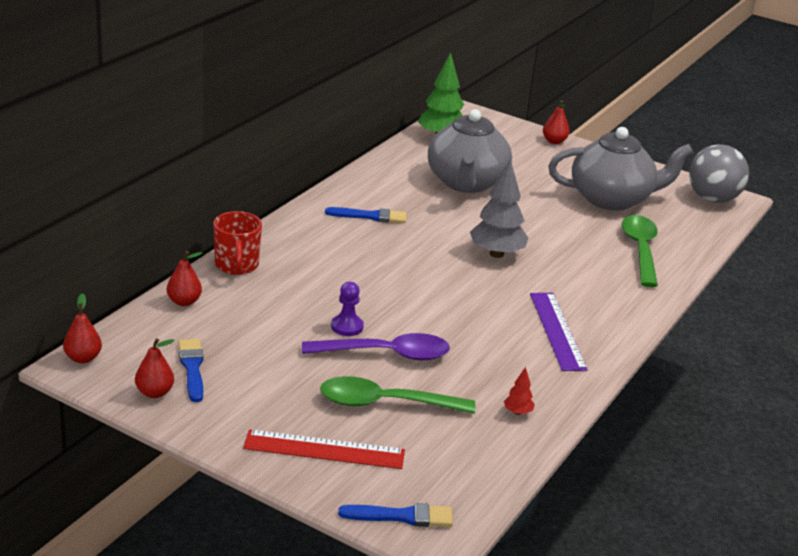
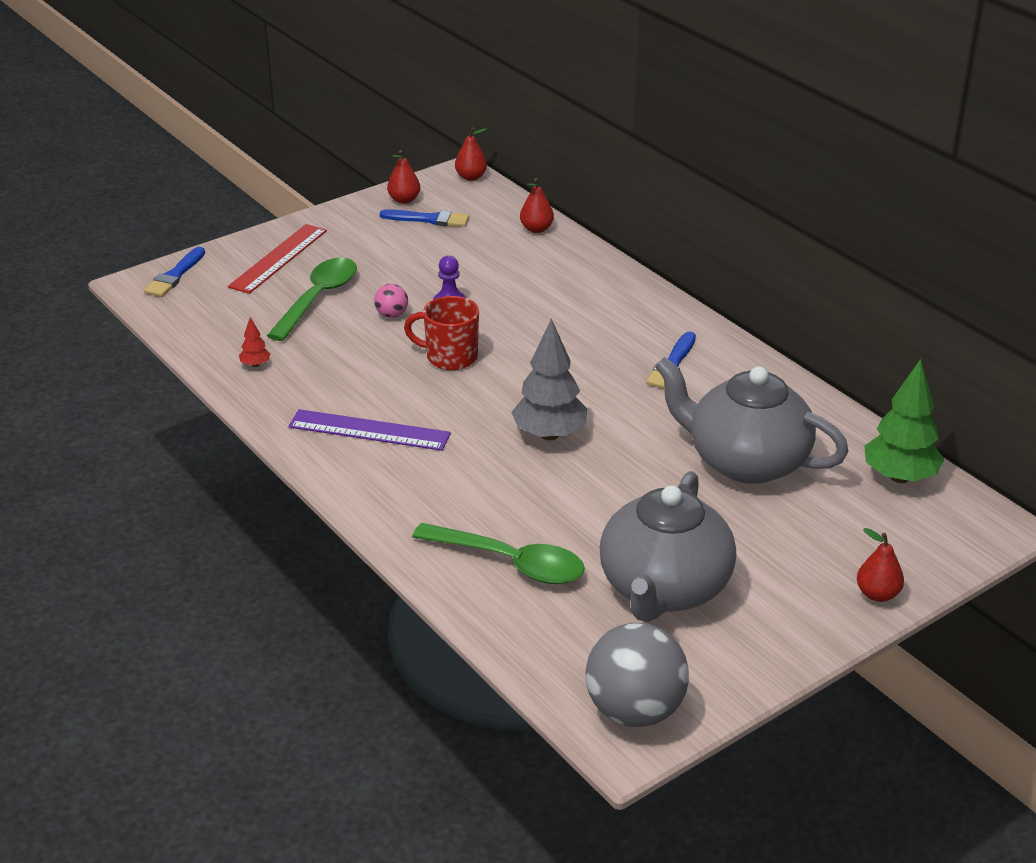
camera: 115 degrees right, 5 degrees up
red mug [213,211,262,275] -> red mug moved to [404,296,479,370]
purple spoon [302,333,450,360] -> pink ball [374,284,408,318]

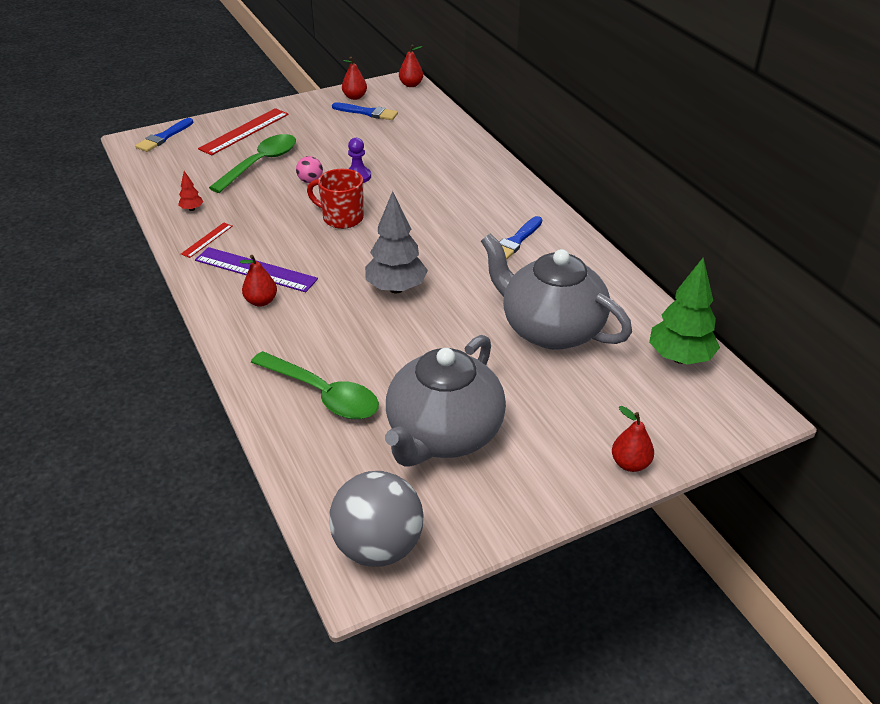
camera: 10 degrees right, 5 degrees up
red pear [520,178,554,233] -> red pear moved to [239,255,277,307]
none -> red ruler [181,223,233,258]

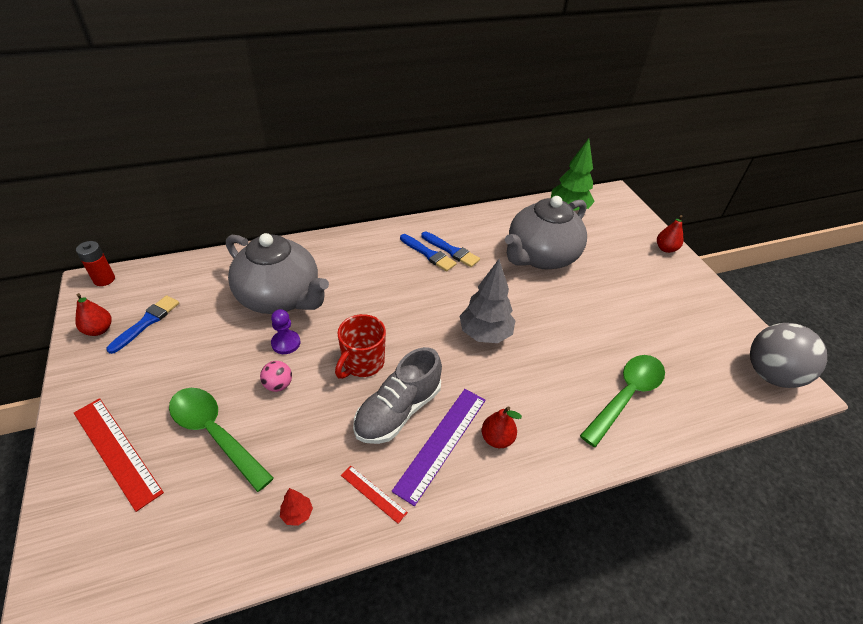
camera: 85 degrees left, 5 degrees up
blue brush [135,118,193,152] -> blue brush moved to [422,232,480,267]
grey teapot [385,335,506,467] -> grey teapot moved to [226,233,329,314]
red pear [399,45,423,87] -> red battery [76,241,115,286]
none -> grey shoe [353,347,442,444]

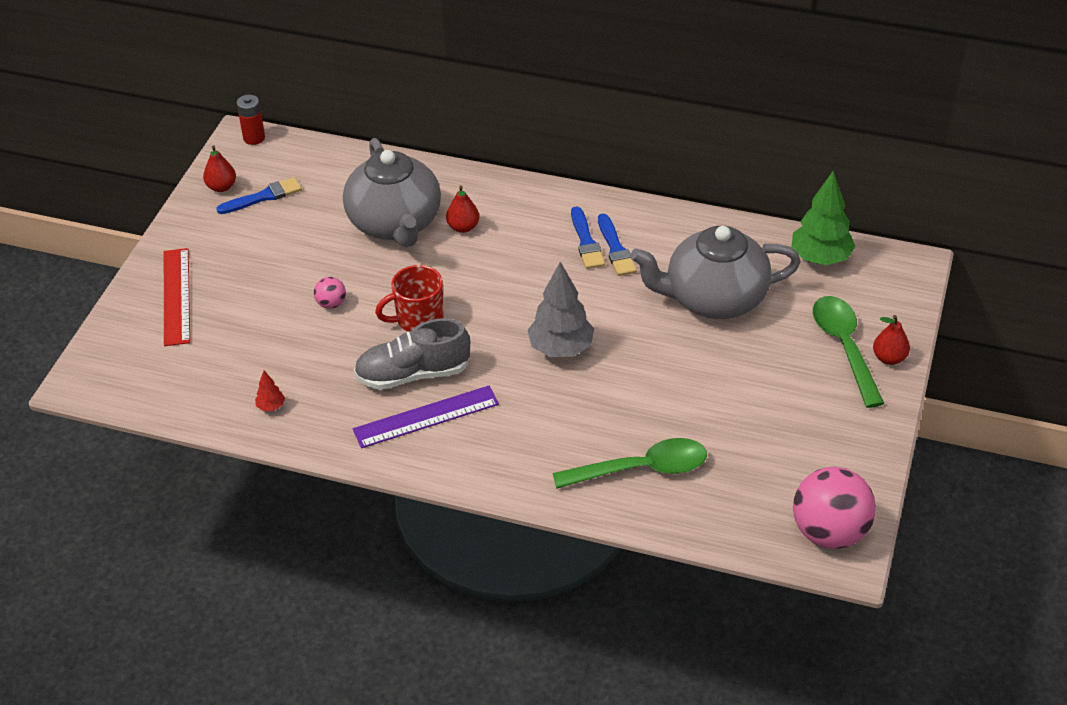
camera: 40 degrees right, 0 degrees up
green spoon [169,388,274,492] -> green spoon moved to [813,296,884,408]
purple pawn [271,309,300,354] -> none
red ruler [341,466,408,524] -> none
red pear [482,406,522,448] -> red pear moved to [446,185,479,233]
grey ball [750,323,827,388] -> pink ball [793,467,876,549]

